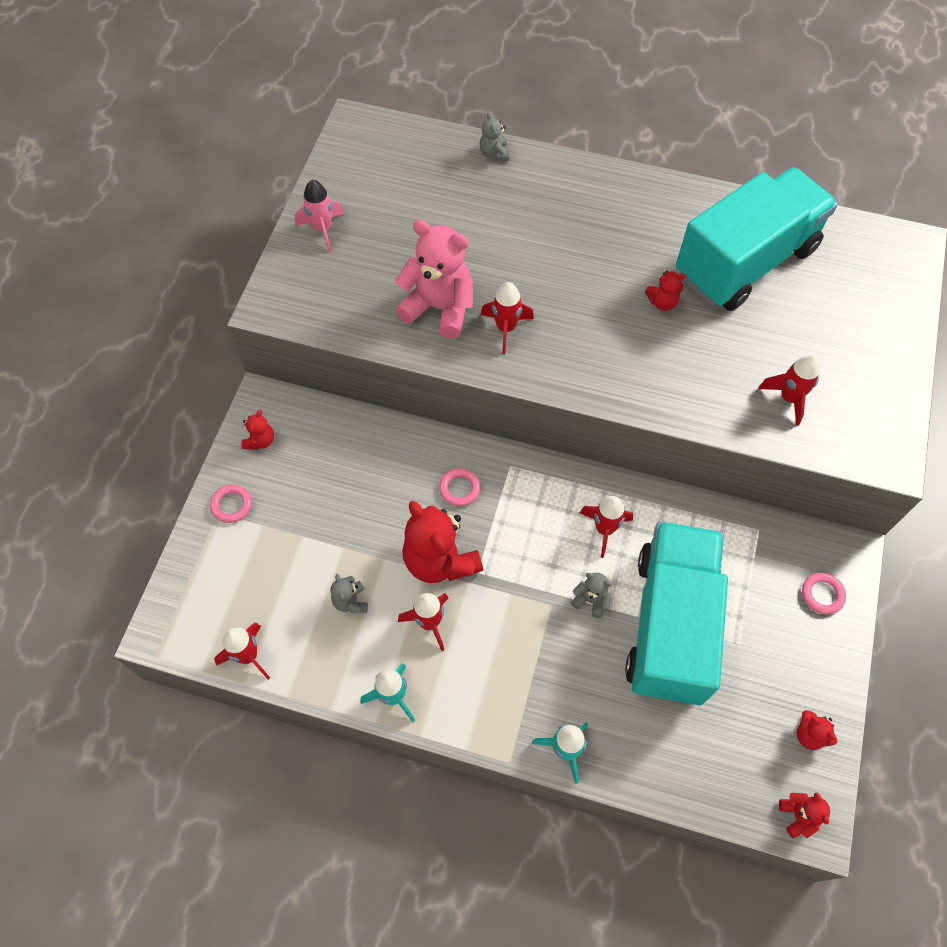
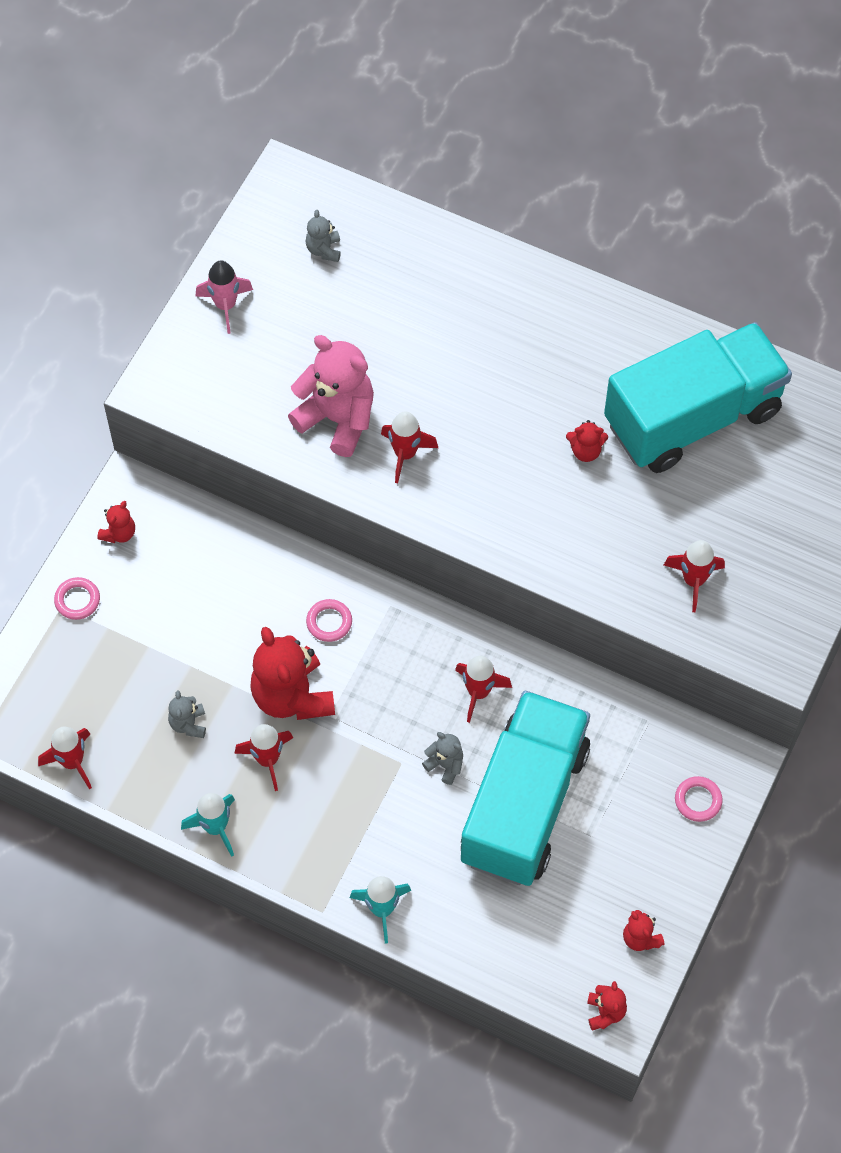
camera: 10 degrees right, 0 degrees up
grey teddy bear [480,112,510,161] -> grey teddy bear moved to [305,210,341,262]

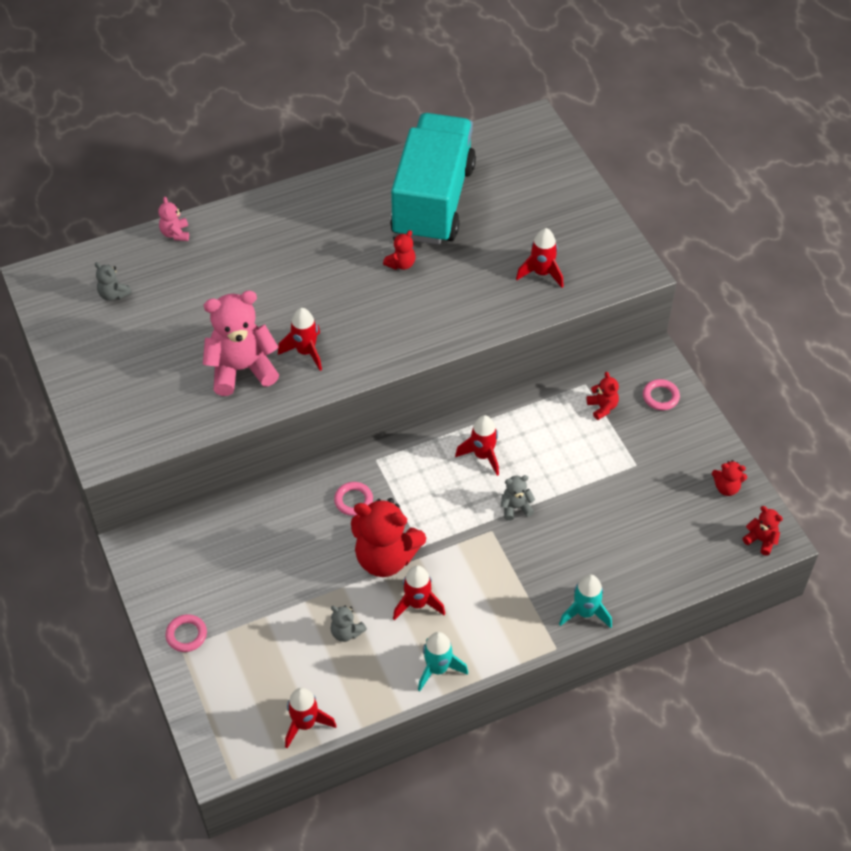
camera: 50 degrees left, 10 degrees down
red teddy bear [97,501,135,543] -> red teddy bear moved to [587,372,619,420]
pink rocket [195,260,253,334] -> none
turquoise truck [461,691,590,886] -> none
none -> pink teddy bear [158,197,189,241]

